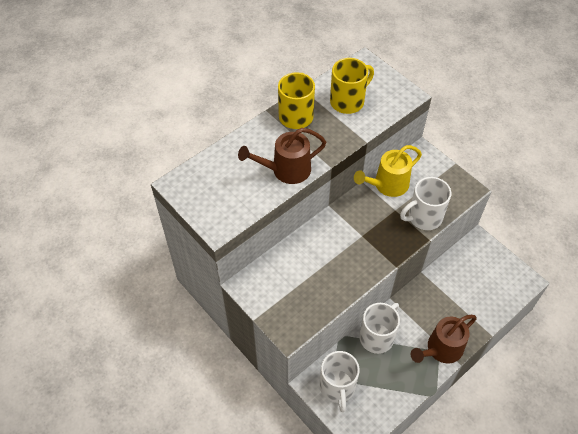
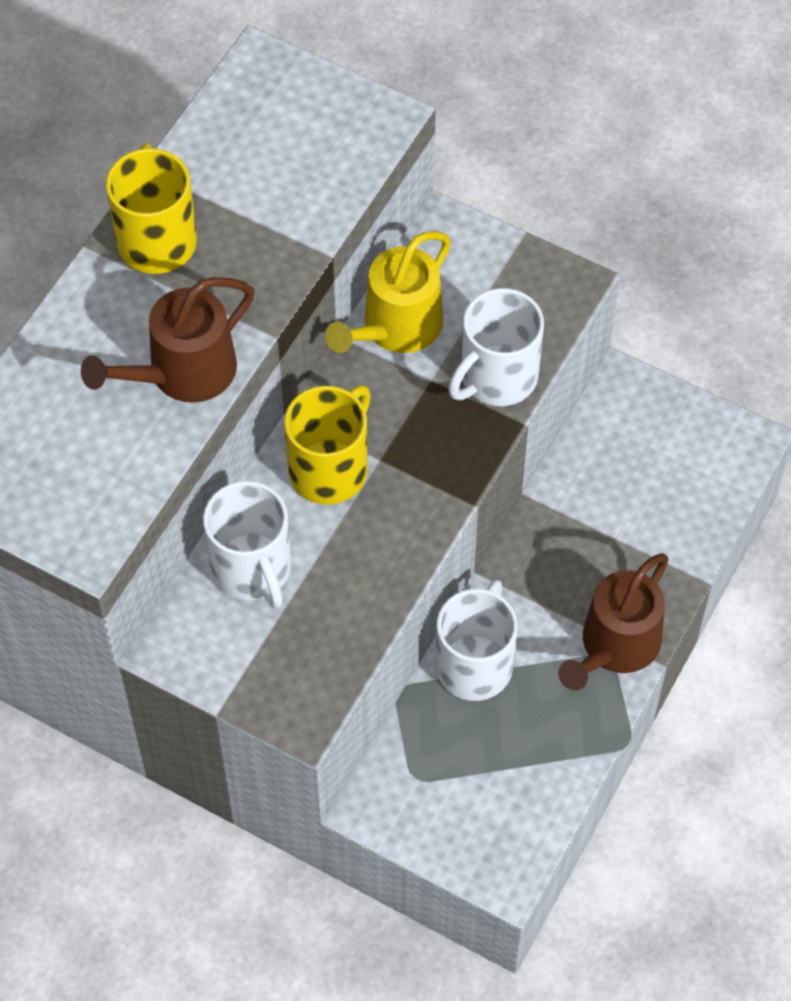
camera: 20 degrees left, 5 degrees up
white mug [320,351,360,412] -> white mug moved to [203,481,291,609]
yellow mug [330,58,374,114] -> yellow mug moved to [284,385,371,504]

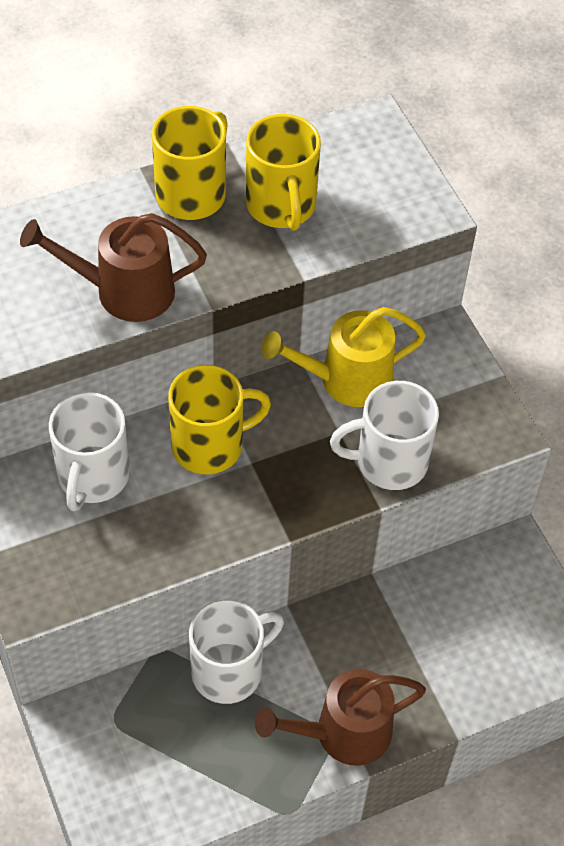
camera: 35 degrees right, 5 degrees down
none -> yellow mug [246,114,321,231]

